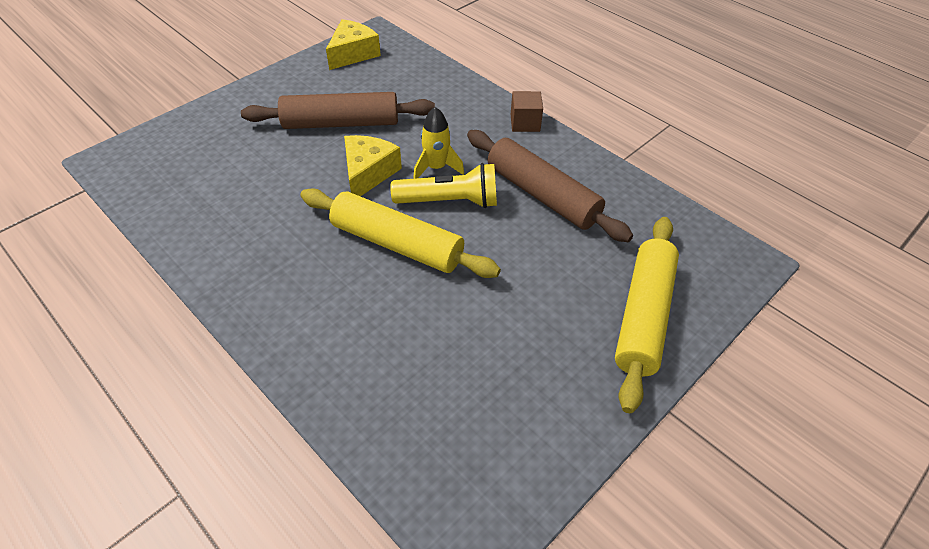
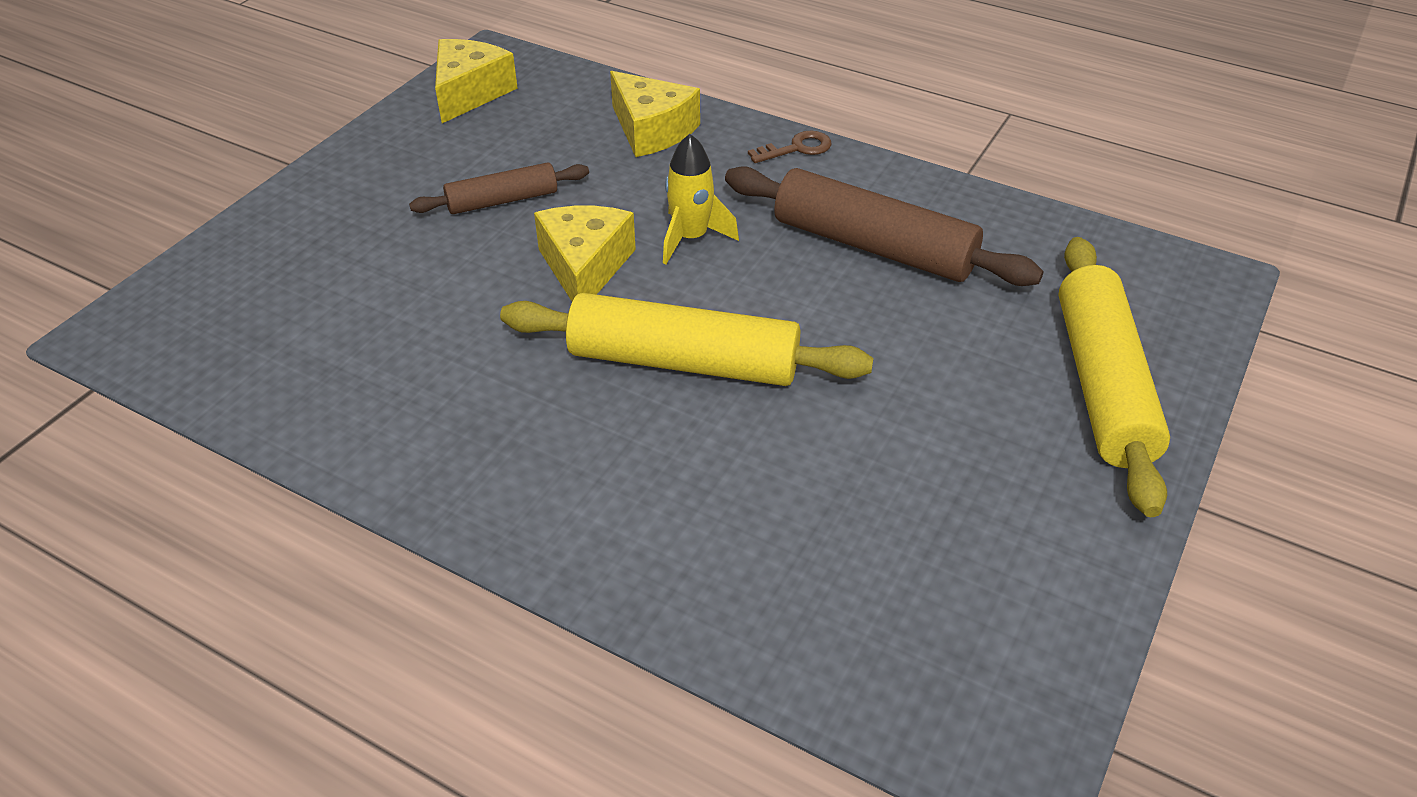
camera: 15 degrees left, 5 degrees down
brown rolling pin [241,92,435,129] -> brown rolling pin [409,162,589,214], size x0.56
yellow flashlight [390,163,497,208] -> none
brown cube [511,91,543,132] -> brown key [748,131,831,163]
none -> yellow cheese [610,71,700,157]

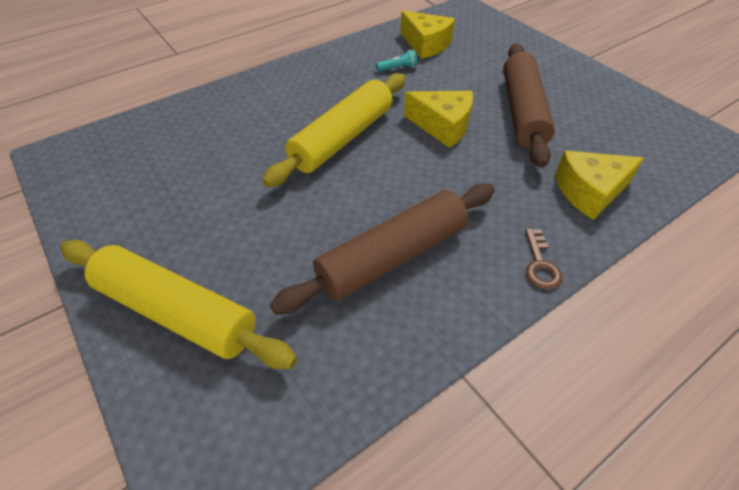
camera: 115 degrees right, 5 degrees up
brown rolling pin [409,162,589,214] -> brown rolling pin [503,44,555,168], size x1.77
yellow cheese [435,39,518,123] -> yellow cheese moved to [400,11,455,59]
yellow rocket [663,134,739,264] -> none
none -> turquoise flashlight [376,50,417,72]

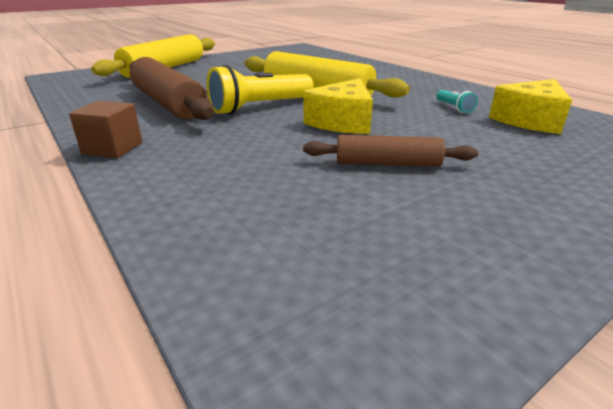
camera: 90 degrees right, 20 degrees down
brown rolling pin [503,44,555,168] -> brown rolling pin [303,135,478,167], size x0.56
brown key [525,228,562,290] -> brown cube [69,101,142,158]
yellow cheese [555,151,644,220] -> none
none -> yellow flashlight [206,65,314,115]

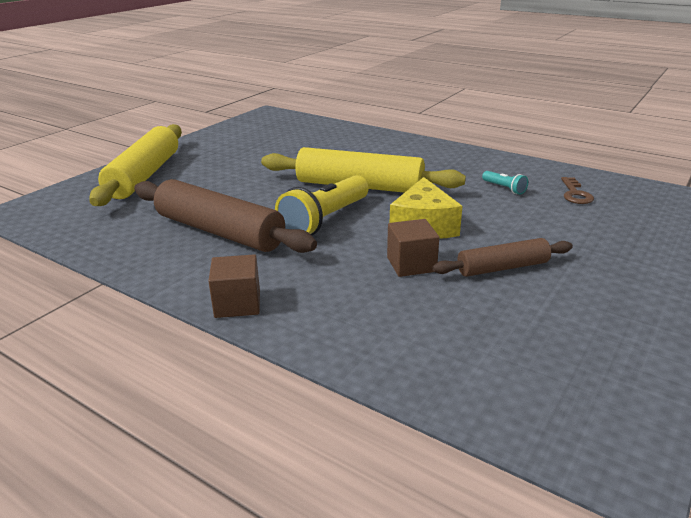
camera: 20 degrees left, 0 degrees up
yellow cheese [489,79,572,134] -> brown key [561,177,594,204]
none -> brown cube [387,219,439,277]

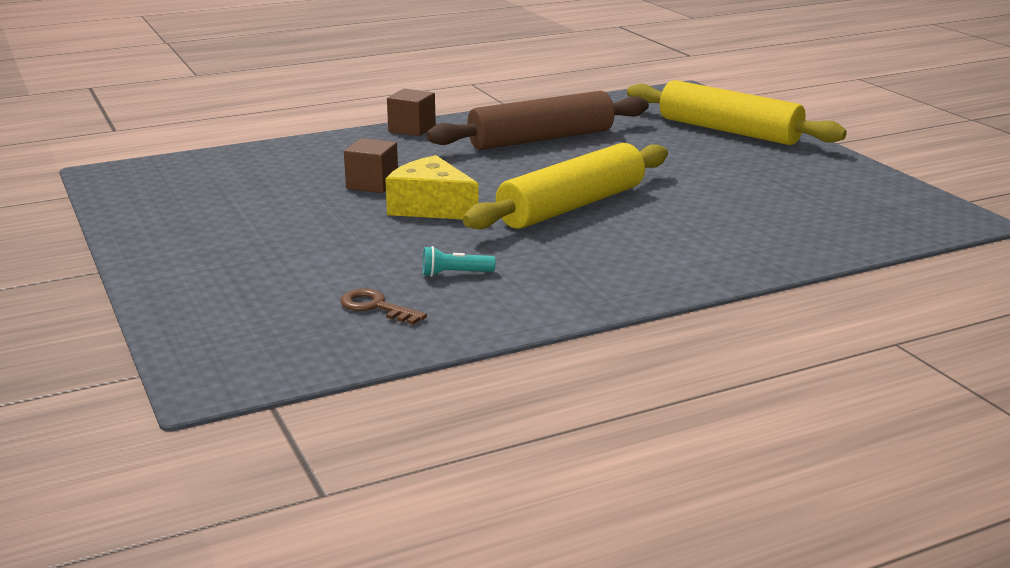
camera: 120 degrees right, 5 degrees down
yellow flashlight [275,175,369,235] -> none
brown rolling pin [432,238,573,277] -> none

